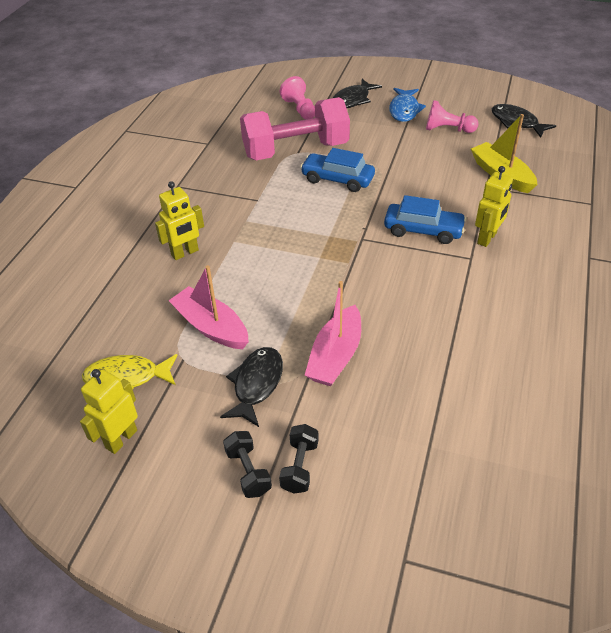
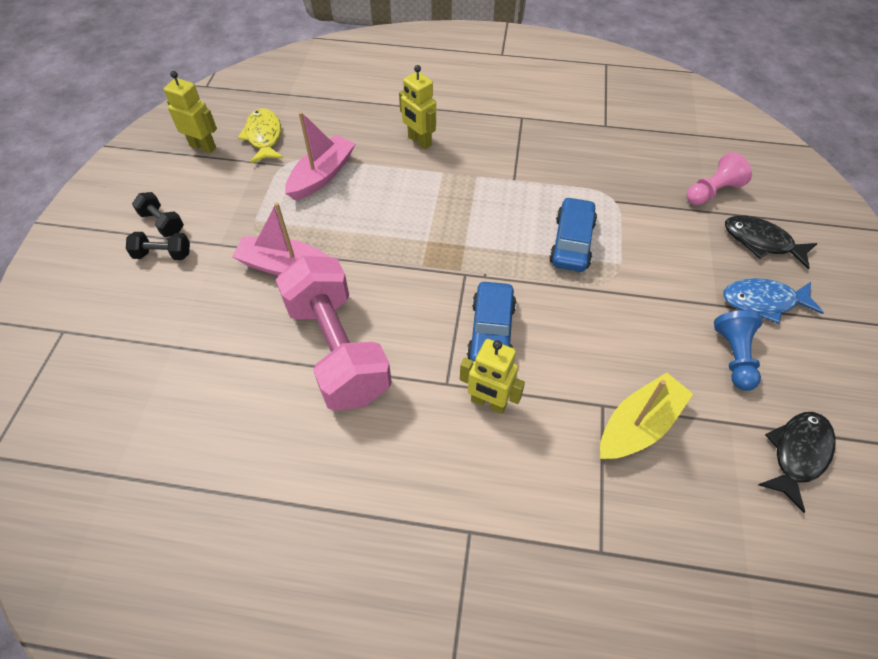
camera: 80 degrees right, 10 degrees up
black fish [220,347,283,427] -> none
black dumbbell [223,431,272,498] -> black dumbbell turned 75 degrees clockwise [132,192,184,237]
pink dumbbell [240,97,350,160] -> pink dumbbell moved to [276,256,392,411]
pink pawn [426,100,479,133] -> blue pawn [714,310,762,391]

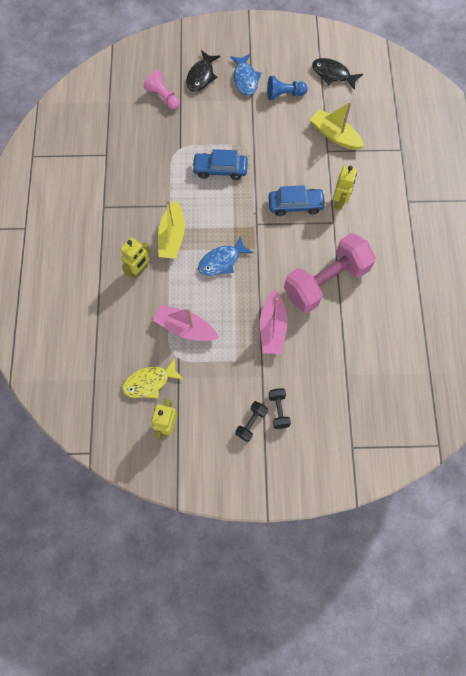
camera: 100 degrees left, 15 degrees up
none -> yellow boat [158,200,185,259]
none -> blue fish [198,235,253,276]

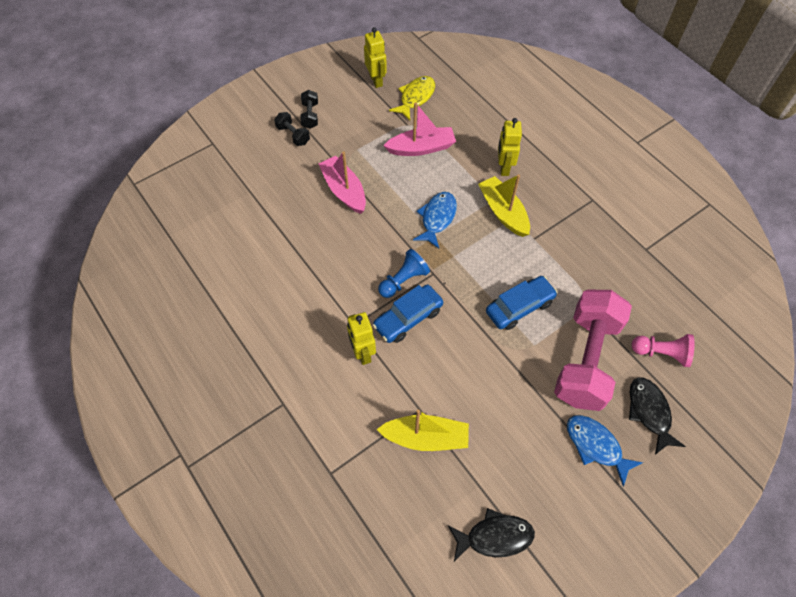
camera: 145 degrees right, 10 degrees down
blue pawn [267,76,308,100] -> blue pawn moved to [378,249,430,298]
pink dumbbell [284,233,376,313] -> pink dumbbell moved to [554,290,632,411]

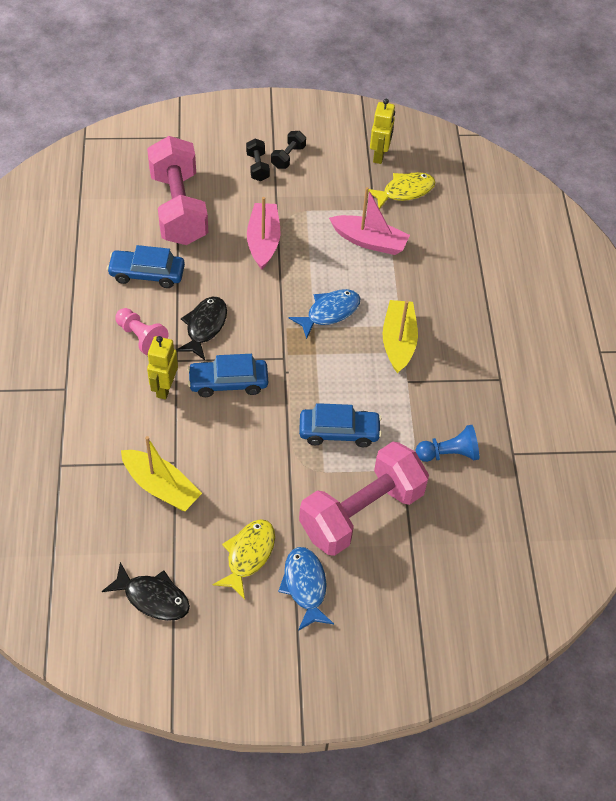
camera: 30 degrees right, 5 degrees down
blue pawn [378,249,430,298] -> blue pawn moved to [416,425,479,462]
yellow robot [498,118,522,176] -> none
black fish [629,377,686,455] -> black fish moved to [176,297,227,360]
pink pawn [632,334,695,367] -> pink pawn moved to [115,308,168,356]
none -> blue car [107,245,185,288]
none -> pink dumbbell [147,136,208,245]
none -> yellow fish [212,519,275,599]

